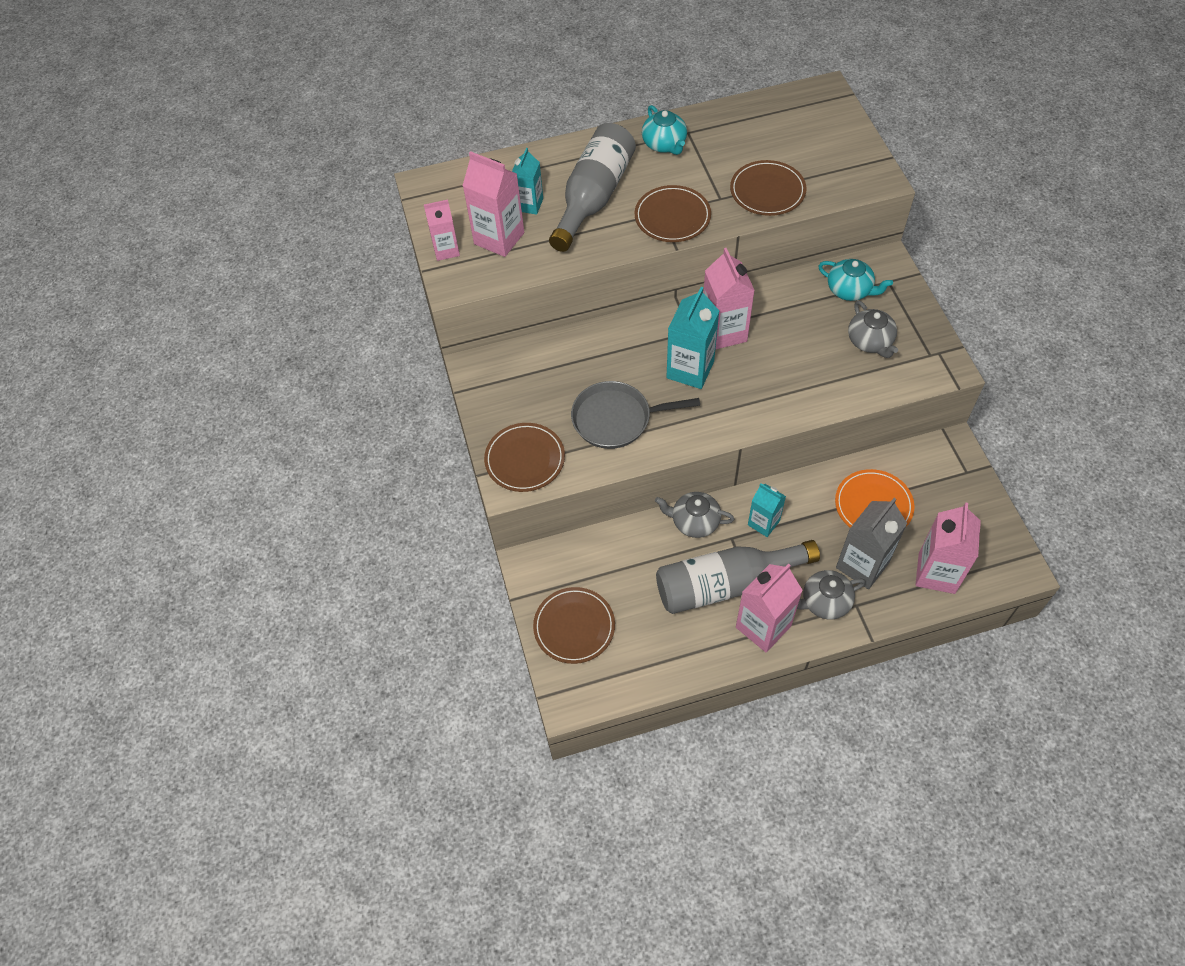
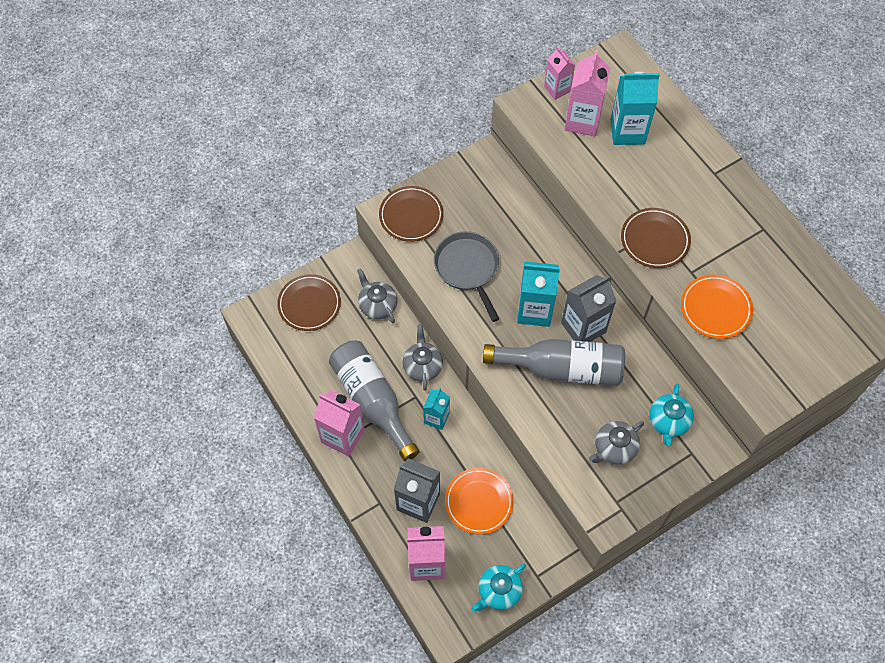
camera: 70 degrees right, 5 degrees up
turquoise carton [512,148,543,215] -> turquoise carton [611,72,660,145], size x1.61
grey bottle [549,123,636,252] -> grey bottle moved to [483,339,625,386]
turquoise teapot [642,105,687,155] -> turquoise teapot moved to [471,564,526,611]
pink carton [703,248,755,350] -> grey carton [561,275,616,342]
brown plate [730,160,807,216] -> orange plate [681,275,753,339]
grey teapot [797,570,866,619] -> grey teapot moved to [357,268,398,323]

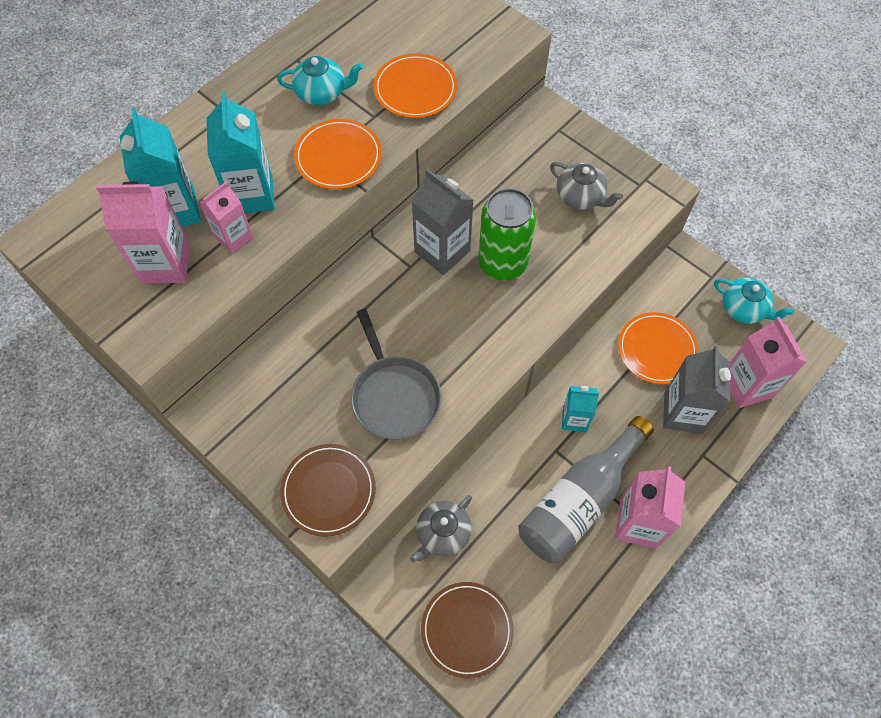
camera: 105 degrees left, 0 degrees up
grey teapot [402,324,443,390] -> none
grey pan [434,231,499,322] -> grey pan turned 75 degrees counterclockwise [351,309,441,440]
grey bottle [483,339,625,386] -> green can [478,188,536,281]
turquoise carton [517,261,560,327] -> turquoise carton moved to [206,92,275,213]
pink carton [544,46,575,100] -> pink carton moved to [199,181,253,254]
brown plate [621,208,691,268] -> orange plate [294,119,382,189]
turquoise teapot [649,384,694,446] -> turquoise teapot moved to [277,56,363,105]

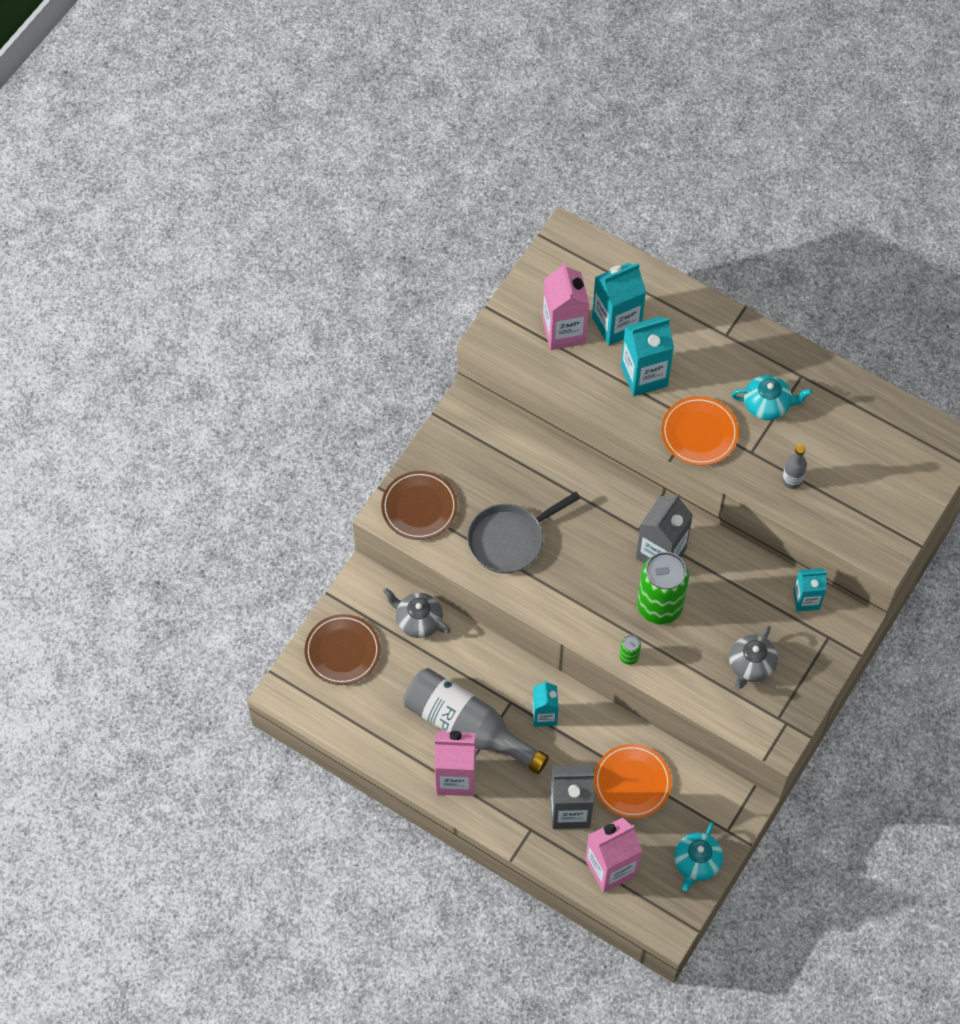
camera: 80 degrees right, 0 degrees up
pink carton [199,181,253,254] -> none
turquoise teapot [277,56,363,105] -> turquoise teapot turned 75 degrees counterclockwise [731,375,812,420]
orange plate [373,53,457,118] -> grey bottle [782,444,807,489]
none -> green can [620,635,641,665]
none -> turquoise carton [793,568,827,611]

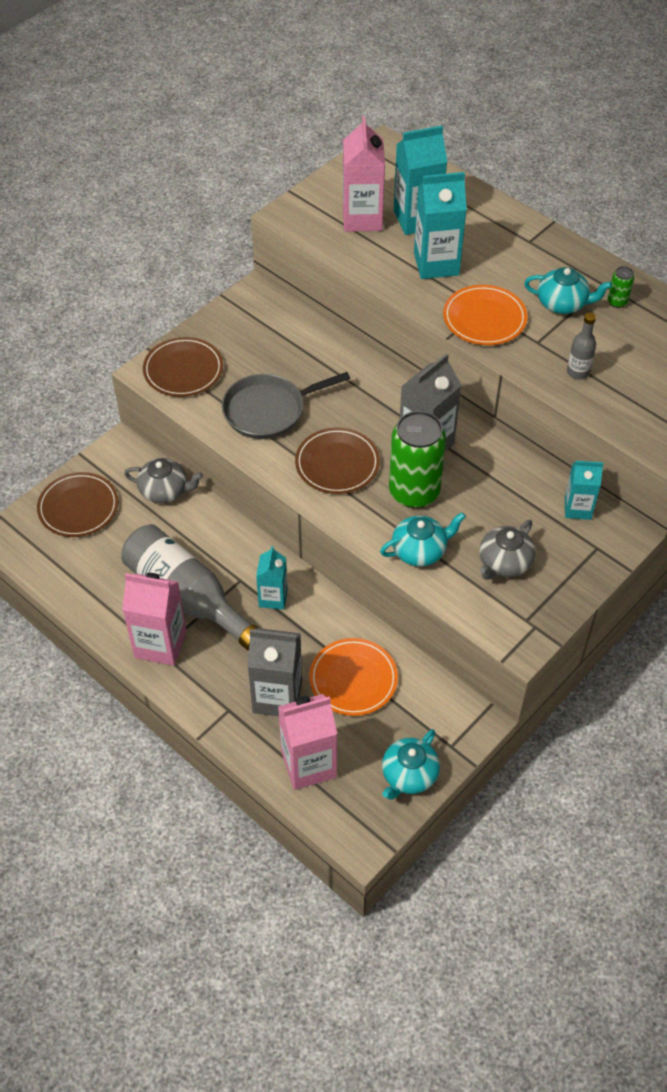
camera: 10 degrees right, 10 degrees down
grey teapot [383,588,451,638] -> grey teapot turned 150 degrees clockwise [124,458,203,503]
green can [620,635,641,665] -> green can moved to [608,266,634,308]
none -> brown plate [295,428,380,494]
none -> turquoise teapot [380,512,466,566]

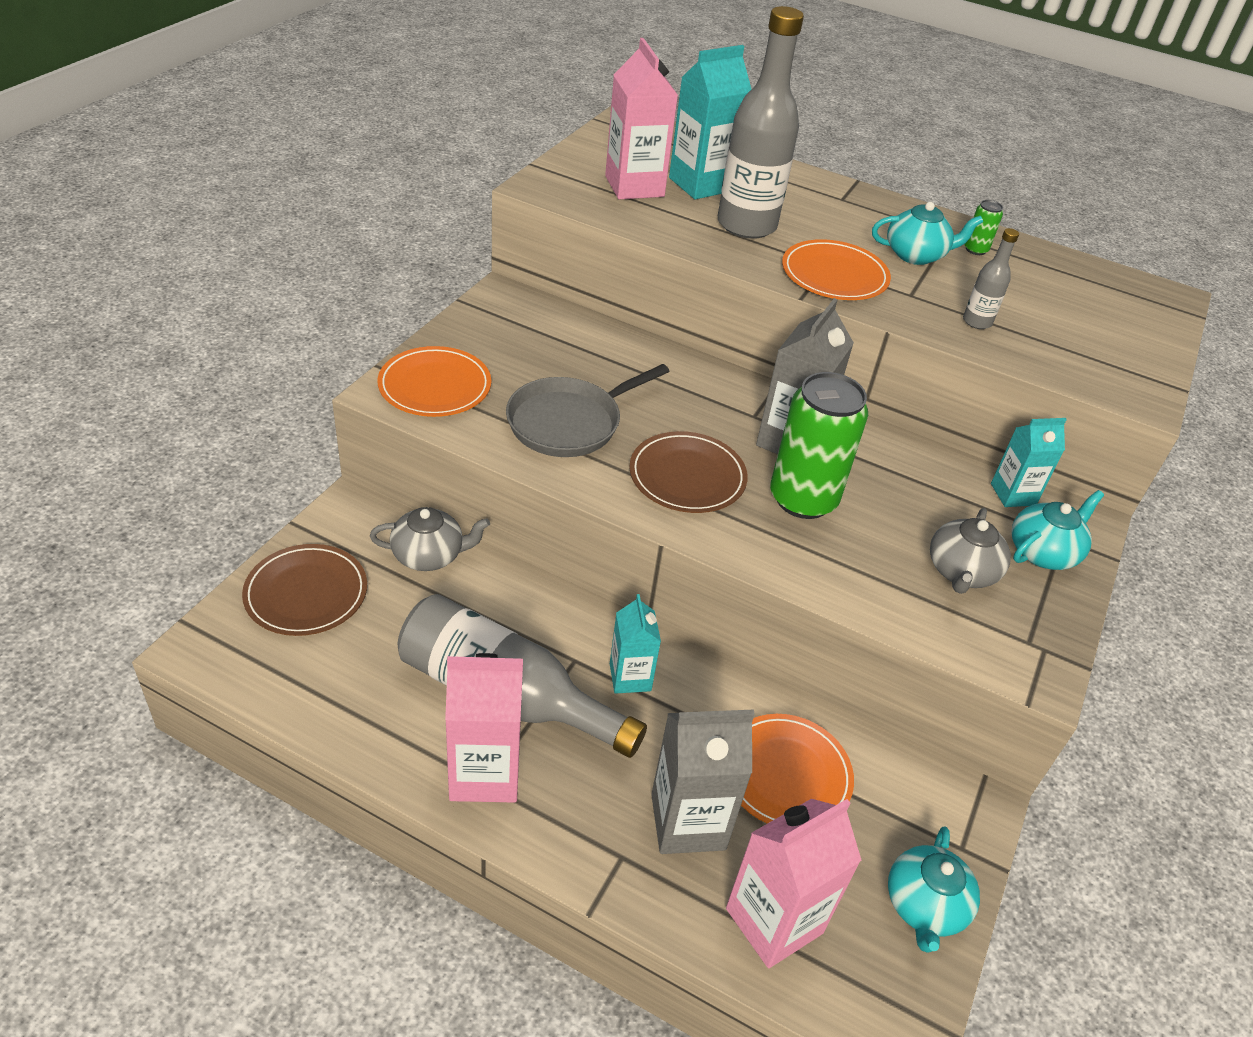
camera: 20 degrees left, 10 degrees down
brown plate [143,337,223,397] -> orange plate [378,346,491,417]
turquoise teapot [380,512,466,566] -> turquoise teapot moved to [1012,490,1104,570]
turquoise carton [414,172,467,279] -> grey bottle [718,6,804,239]

